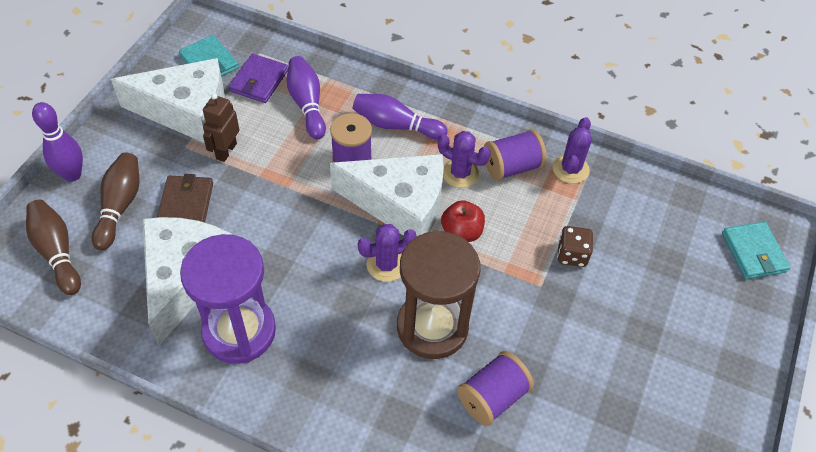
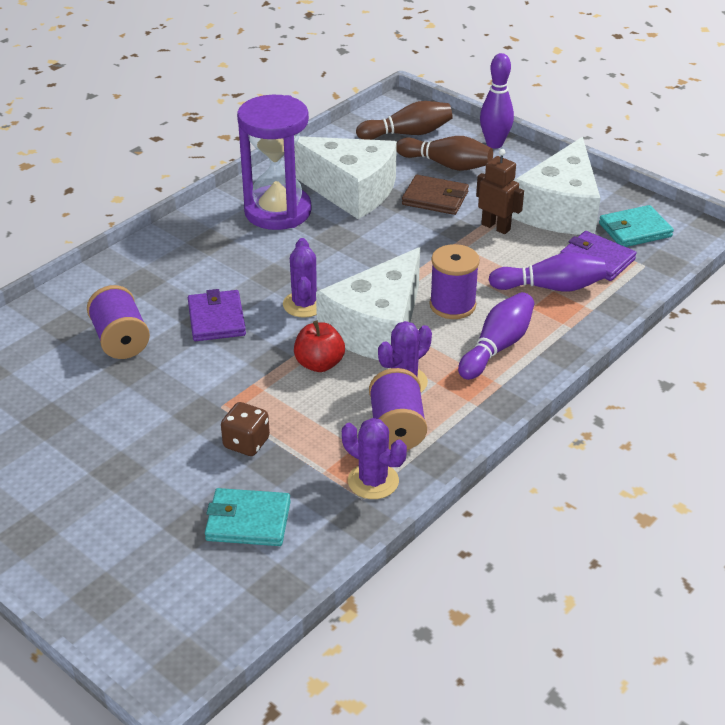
camera: 110 degrees right, 15 degrees down
brown hourglass [397,230,480,359] -> purple wallet [188,289,246,341]
turquoise wallet [722,222,790,279] -> turquoise wallet moved to [205,488,291,546]

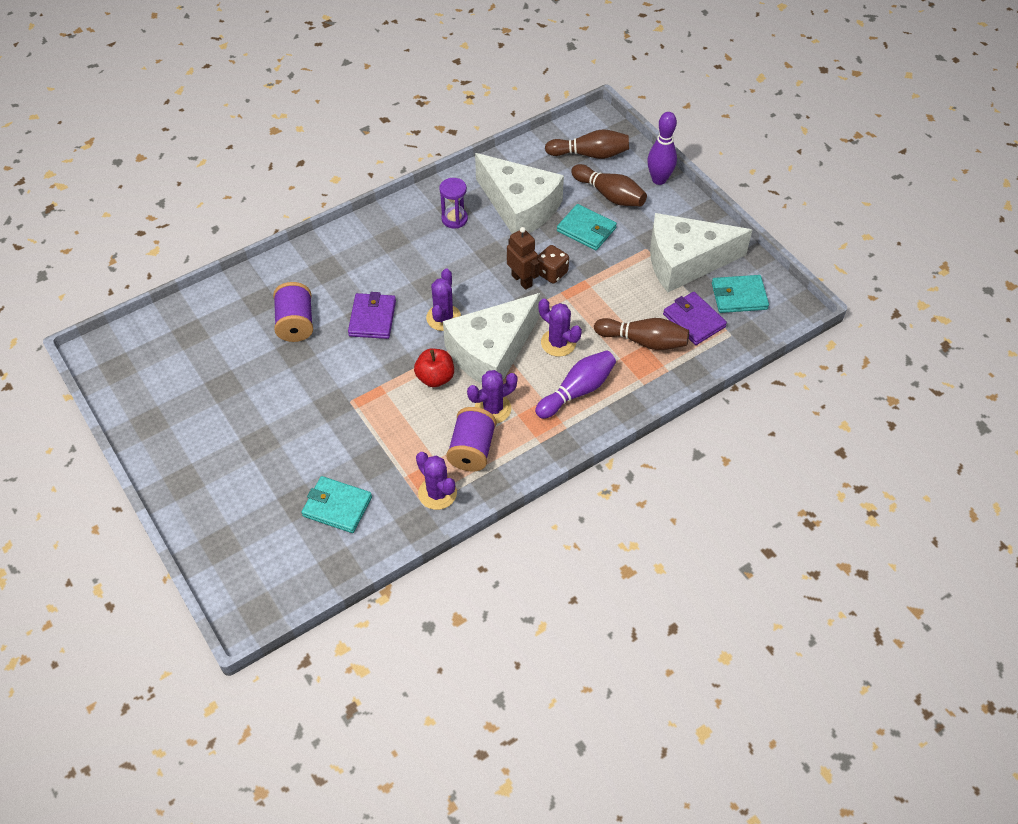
camera: 15 degrees right, 15 degrees up
brown dice [221,402,270,456] -> brown dice moved to [538,245,569,284]
purple hourglass [237,95,312,230] -> purple hourglass [439,178,468,228], size x0.48
brown wallet [402,175,469,215] -> turquoise wallet [557,204,617,250]
purple spool [430,244,480,319] -> purple cactus [539,299,582,357]
brown robot [476,149,524,234] -> brown robot moved to [507,227,539,290]
purple bowling pin [489,252,606,292] -> brown bowling pin [594,318,689,350]
white cheese [512,137,600,235] -> white cheese turned 45 degrees clockwise [650,213,752,293]

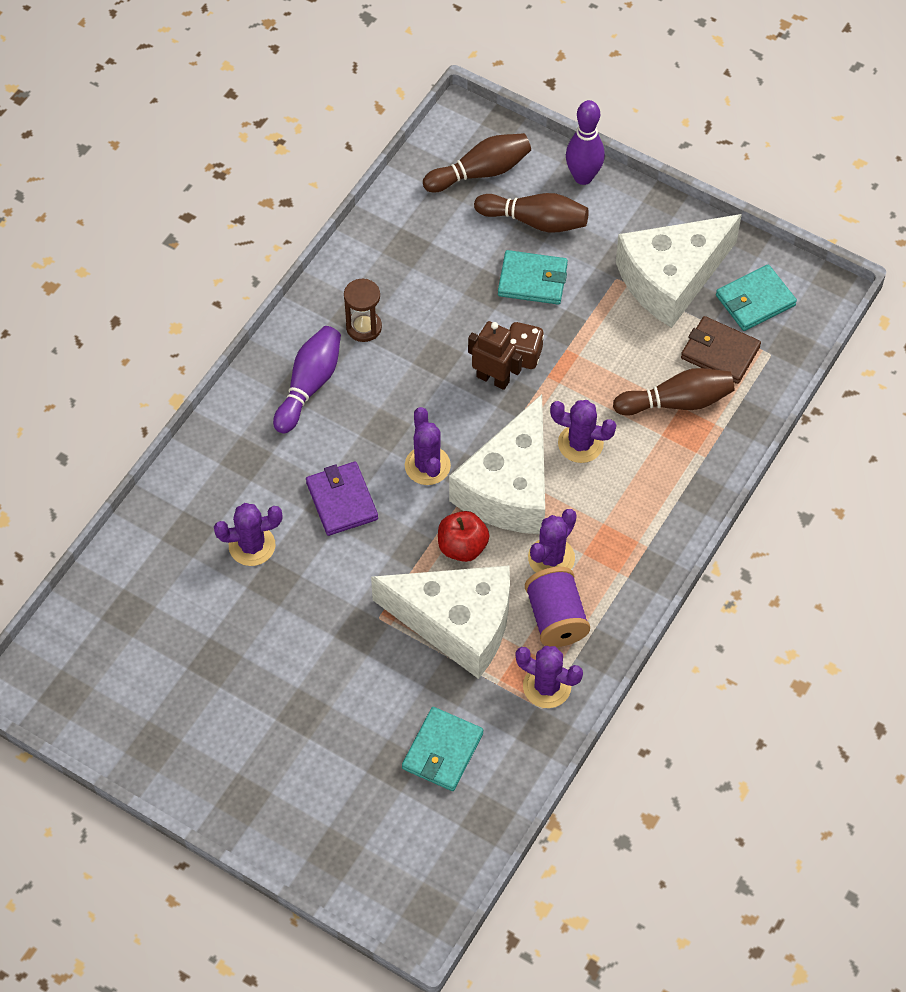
camera: 25 degrees left, 5 degrees up
purple spool [273,282,313,342] -> purple cactus [214,503,282,566]
turquoise wallet [301,476,372,533] -> turquoise wallet turned 60 degrees counterclockwise [402,707,483,791]
purple hourglass [439,178,468,228] -> brown hourglass [344,279,382,342]
white cheese [475,153,564,234] -> white cheese moved to [371,566,510,679]
purple bowling pin [535,350,616,419] -> purple bowling pin moved to [273,326,341,434]
purple wallet [663,292,727,345] -> brown wallet [681,316,761,384]

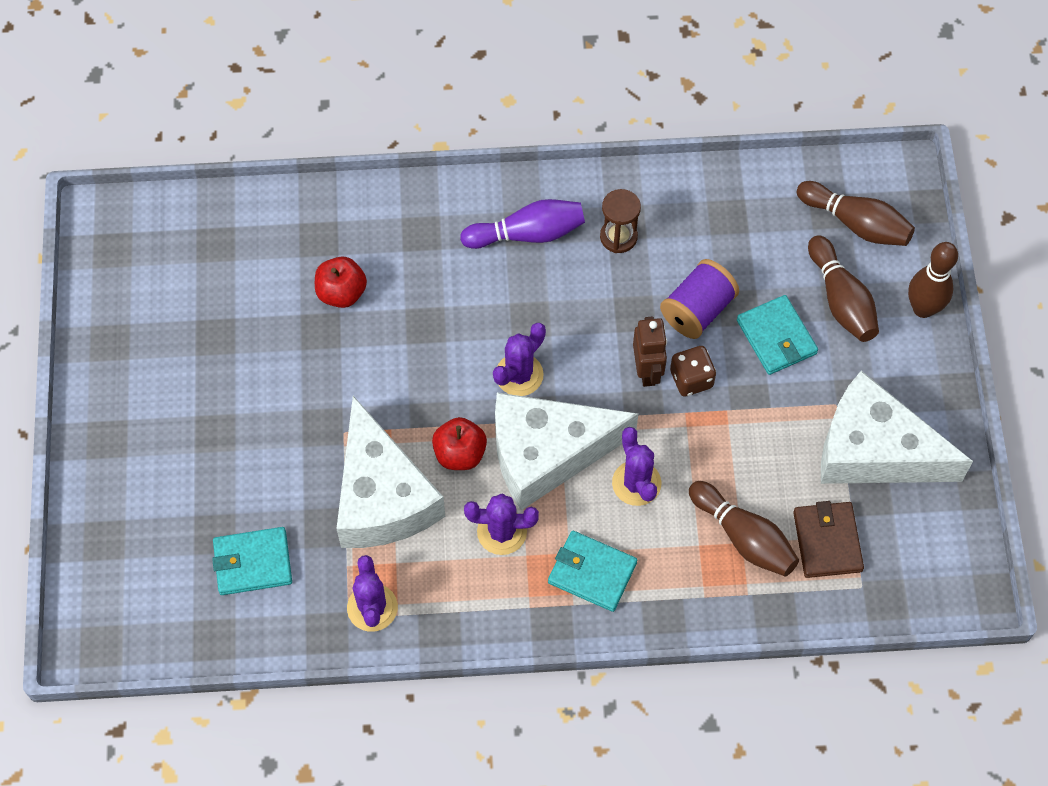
camera: 55 degrees right, 5 degrees up
purple cactus [214,503,282,566] -> red apple [315,257,367,308]
purple wallet [306,462,378,536] -> none
purple spool [525,567,590,647] -> purple spool moved to [660,259,739,339]
purple bowling pin [566,100,605,185] -> brown bowling pin [908,242,958,318]
turquoise wallet [716,264,797,331] -> turquoise wallet moved to [548,531,637,612]

